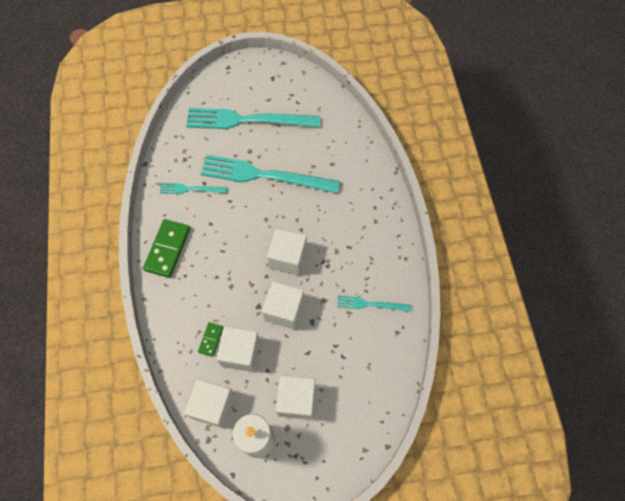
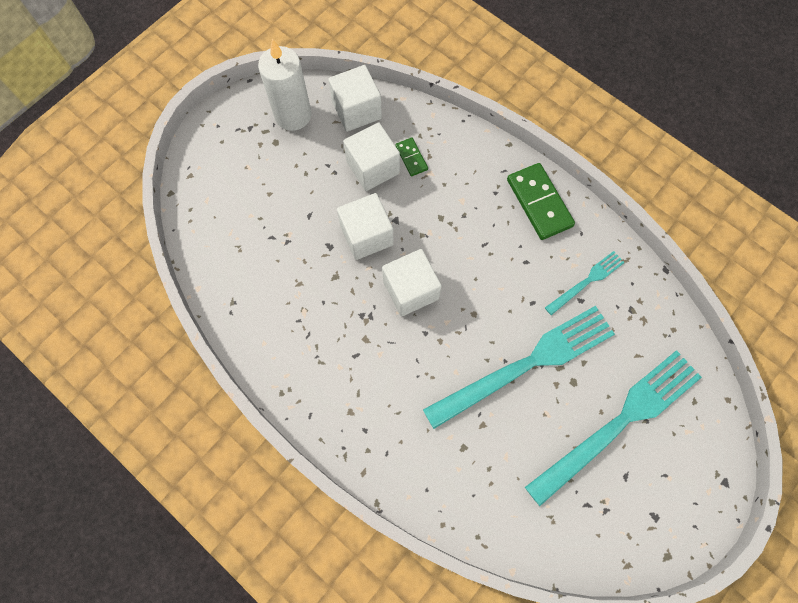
camera: 140 degrees right, 5 degrees up
white cube [276,376,315,420] -> none
turquoise fork [337,295,411,312] -> none

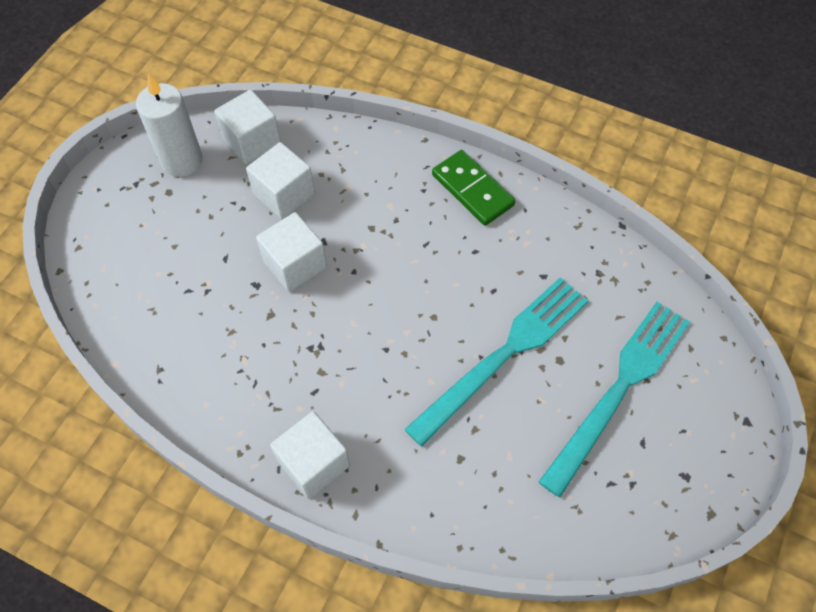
camera: 15 degrees left, 10 degrees down
white cube [382,249,442,317] -> white cube moved to [270,411,350,499]
green domino [395,138,428,176] -> none
turquoise fork [545,251,625,315] -> none

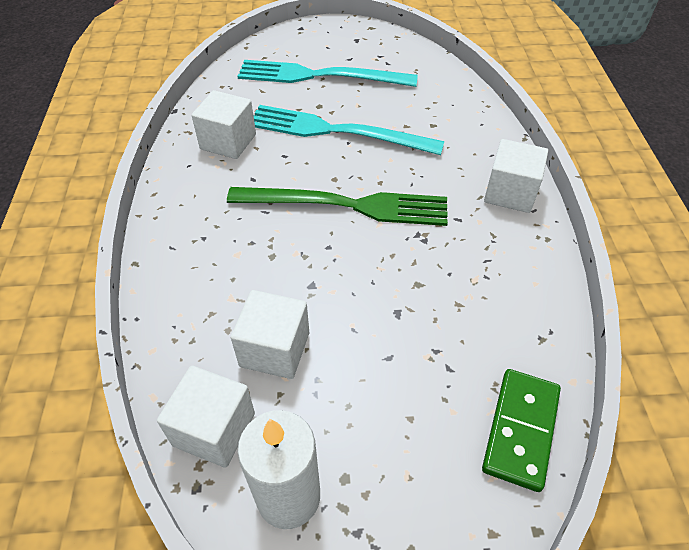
camera: 120 degrees left, 10 degrees down
white cube [256,212,327,292] -> white cube moved to [191,90,256,159]
green domino [432,150,515,226] -> green domino moved to [482,369,561,492]
none -> green fork [227,187,448,226]

